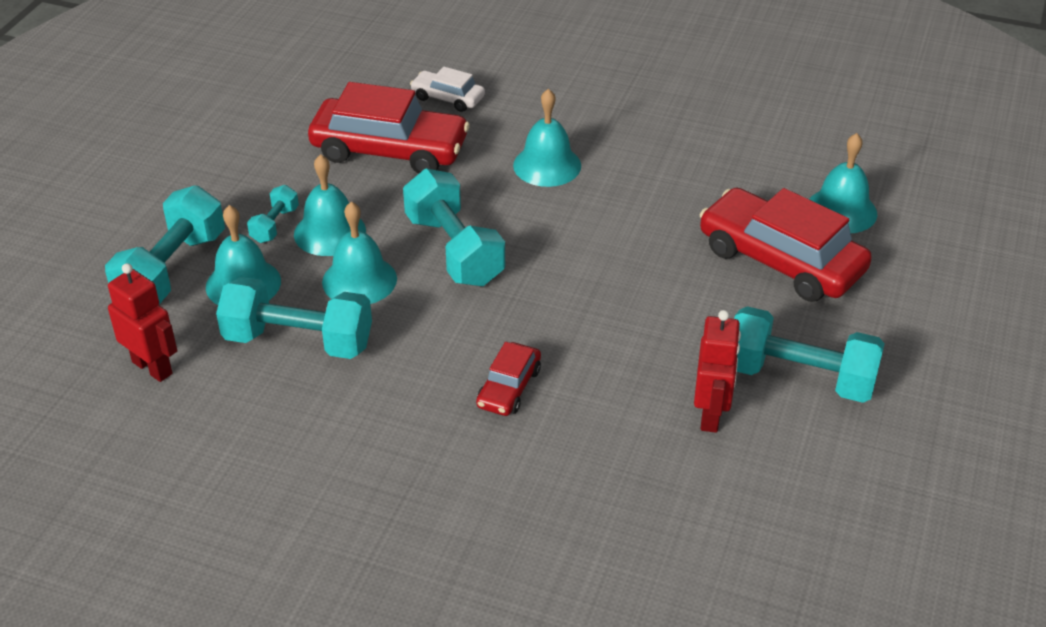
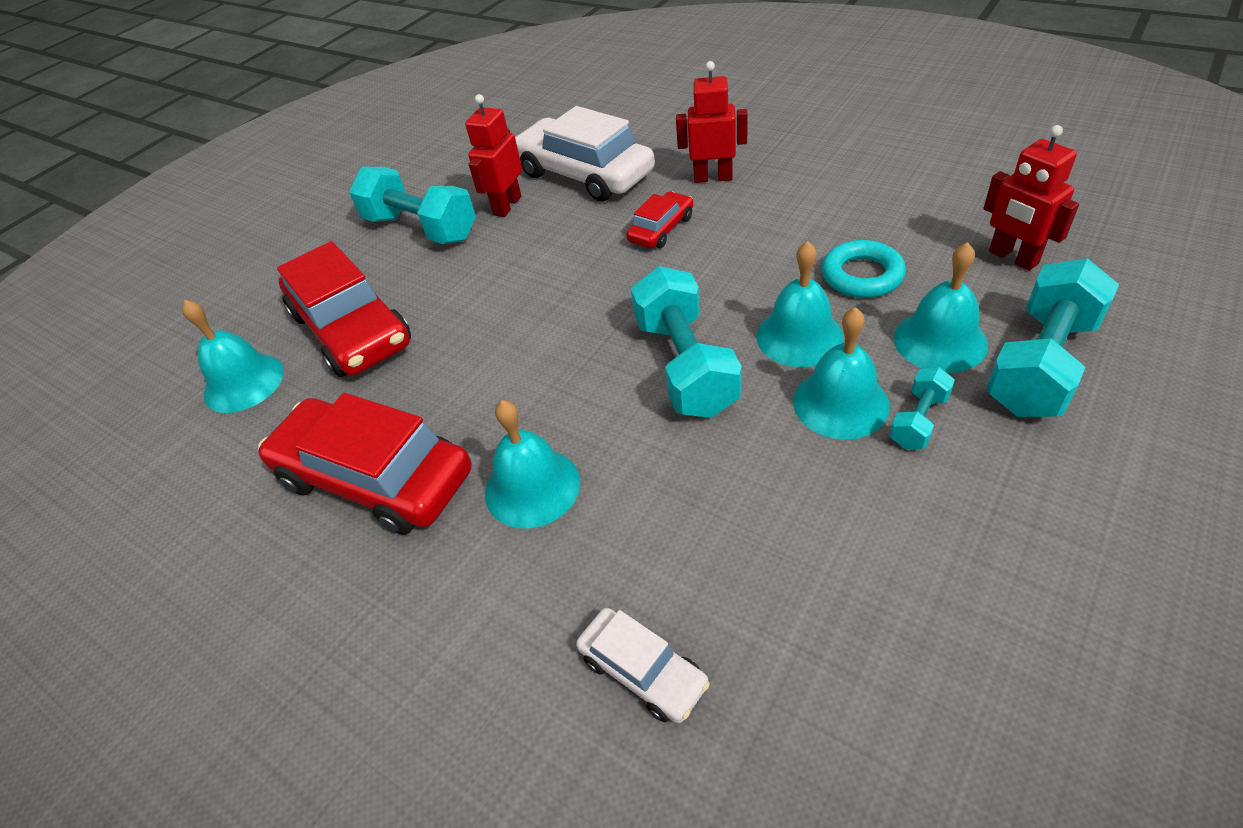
camera: 160 degrees left, 5 degrees up
turquoise dumbbell [216,277,372,359] -> turquoise ring [822,240,906,298]
red car [308,82,470,174] -> red car moved to [258,393,472,535]
none -> white car [515,106,655,202]
none -> red robot [676,61,748,183]

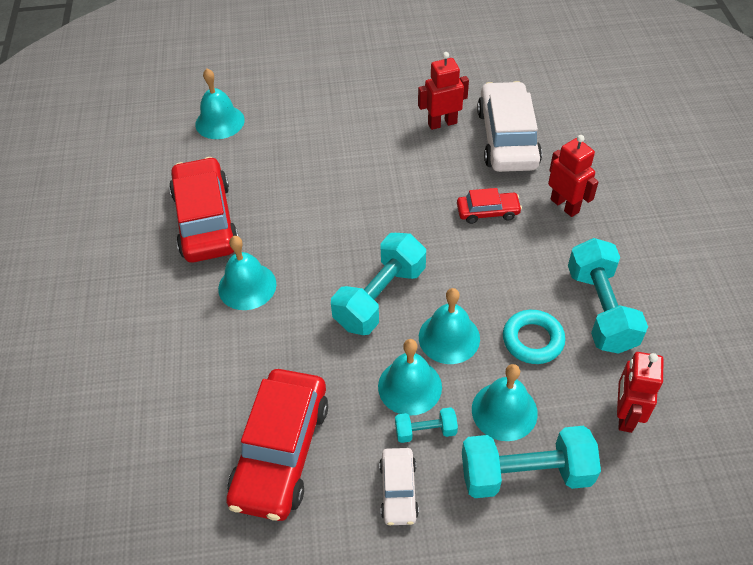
camera: 45 degrees right, 5 degrees up
red car [277,241,411,377] -> red car moved to [226,369,328,521]
turquoise dumbbell [349,167,476,244] -> turquoise dumbbell moved to [568,238,648,354]
white car [576,608,710,723] -> white car moved to [379,448,419,525]

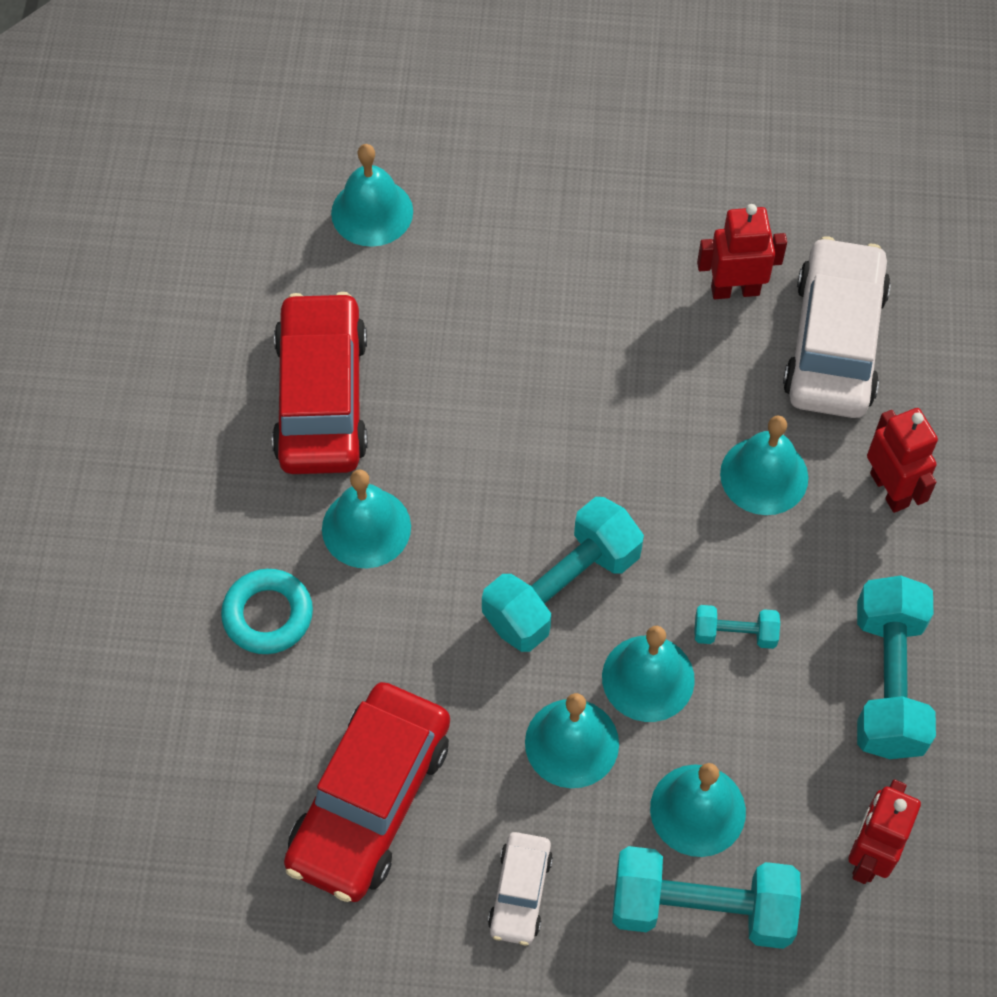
camera: 10 degrees right, 10 degrees up
turquoise dumbbell [395,407,458,443] -> turquoise dumbbell moved to [695,605,780,649]
red car [457,188,522,224] -> turquoise bell [720,415,808,515]
turquoise ring [503,310,565,364] -> turquoise ring moved to [221,569,313,654]

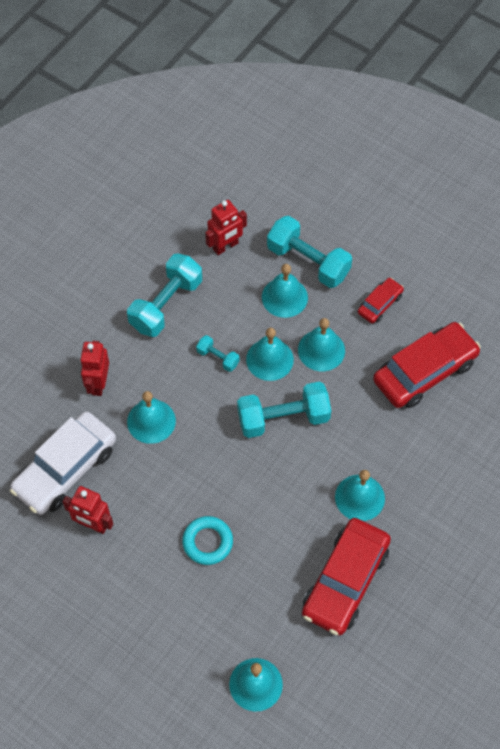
camera: 150 degrees left, 0 degrees up
turquoise ring [221,569,313,654] -> turquoise ring moved to [182,516,233,565]
white car [488,832,553,945] -> red car [358,278,404,323]

